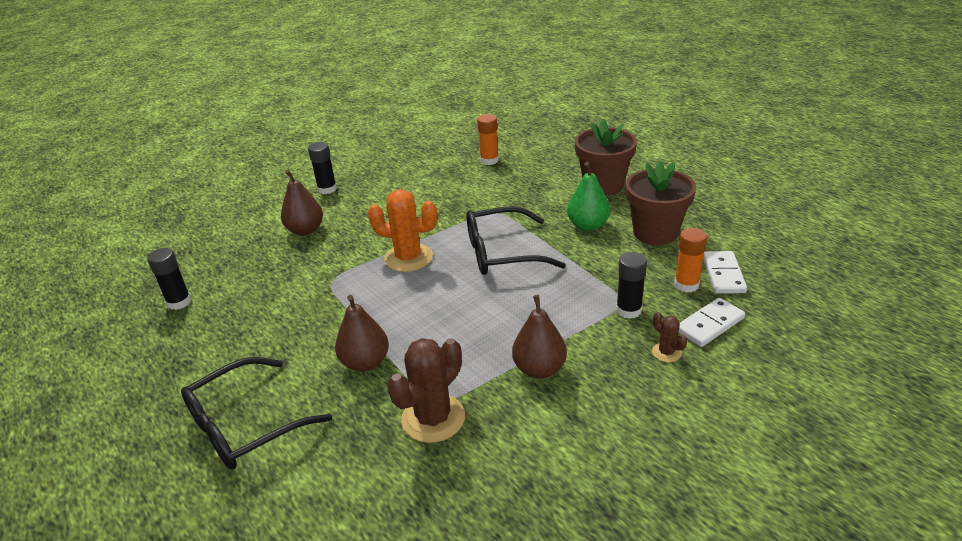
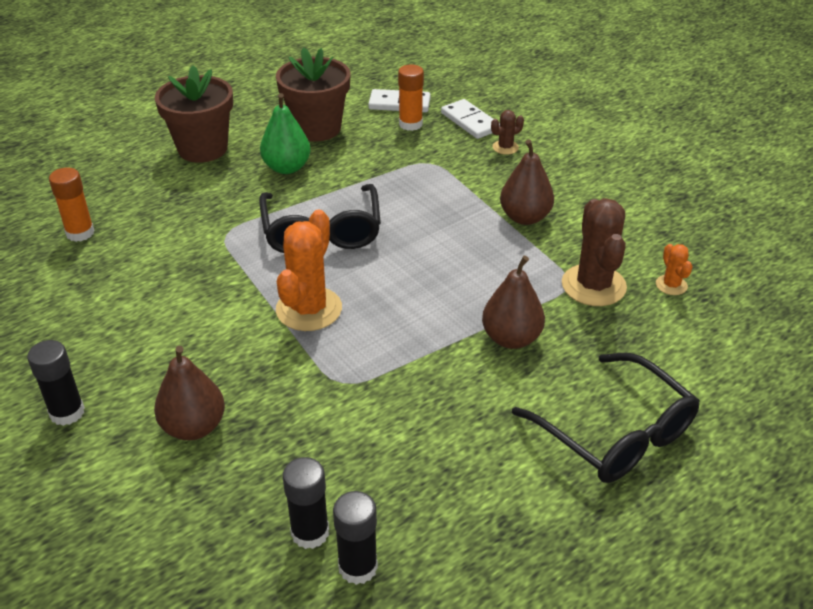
camera: 90 degrees left, 5 degrees up
brown cactus [387,338,465,443] -> brown cactus turned 45 degrees clockwise [562,198,627,306]
black glue stick [616,252,647,319] -> black glue stick moved to [283,457,329,549]
none -> orange cactus [656,244,692,295]

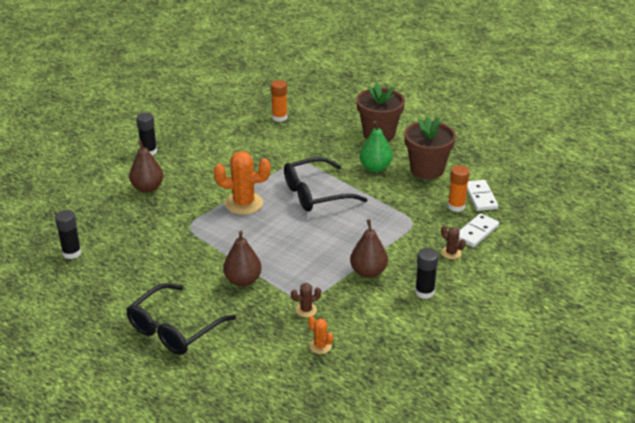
camera: 75 degrees right, 5 degrees down
black glue stick [283,457,329,549] -> black glue stick moved to [415,248,438,299]
brown cactus [562,198,627,306] -> brown cactus [291,283,321,317], size x0.49
orange cactus [656,244,692,295] -> orange cactus turned 75 degrees clockwise [308,316,333,354]

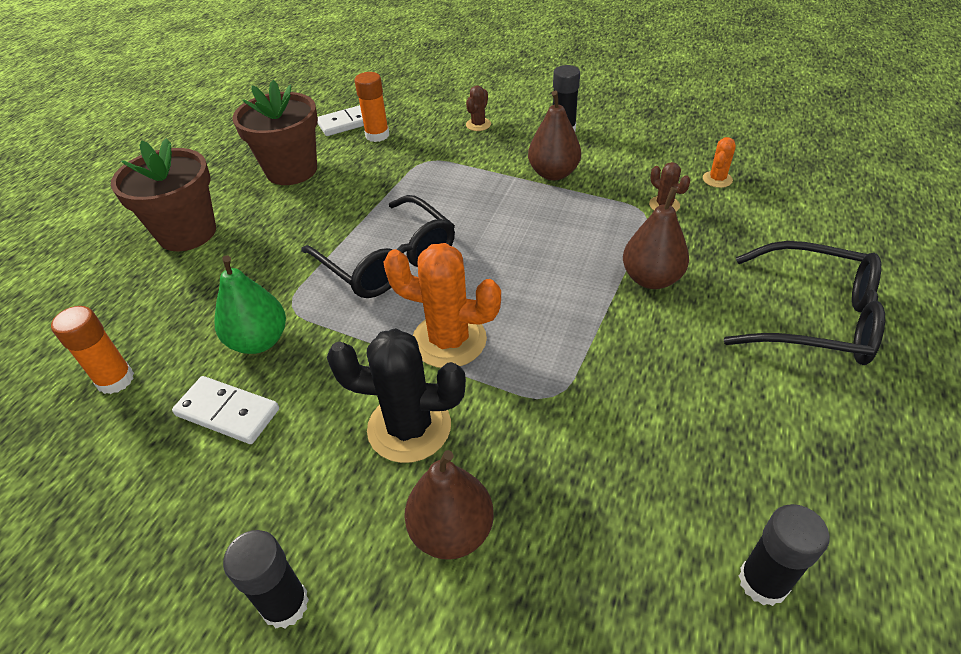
camera: 105 degrees left, 10 degrees up
orange cactus [214,151,271,215] -> orange cactus turned 60 degrees counterclockwise [383,243,501,368]
green pear [360,120,392,172] -> green pear moved to [214,255,286,354]
white domino [459,213,499,247] -> white domino moved to [172,376,279,444]
none -> black cactus [327,328,466,463]

